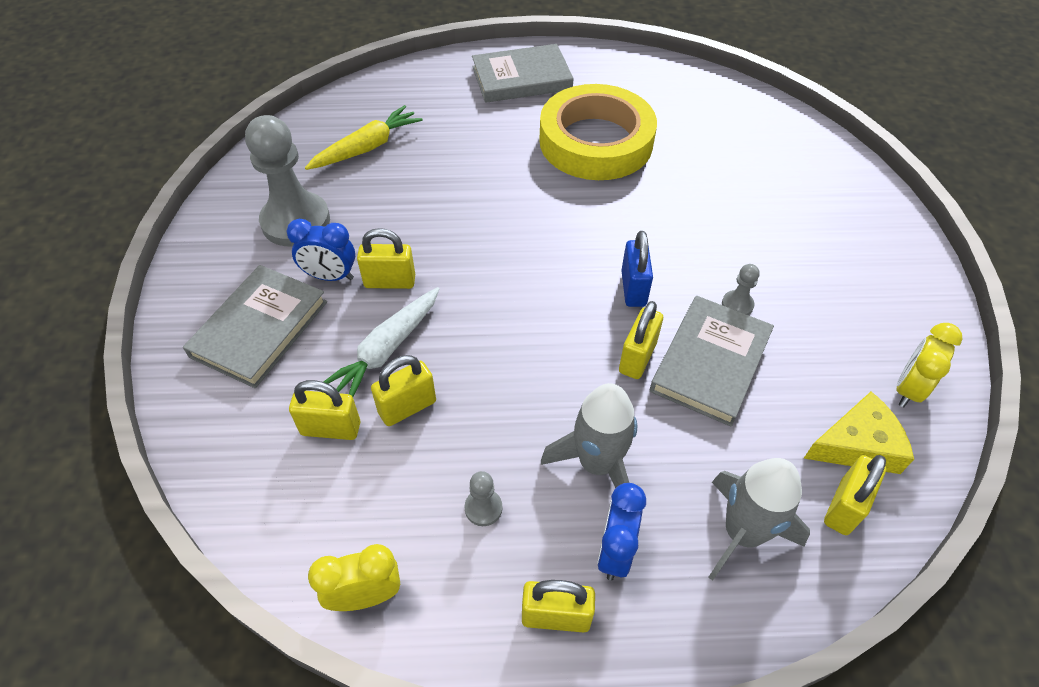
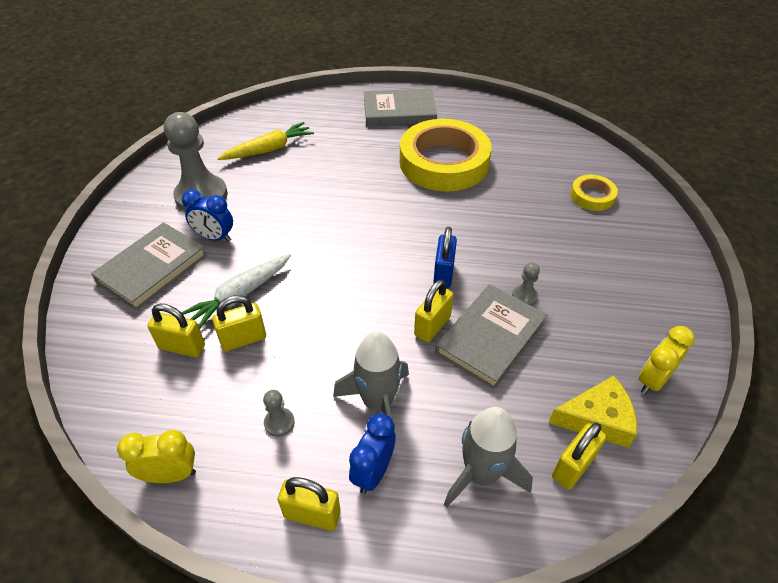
camera: 10 degrees right, 5 degrees down
yellow padlock [357,228,415,289] -> none
none -> yellow tape [571,175,618,211]

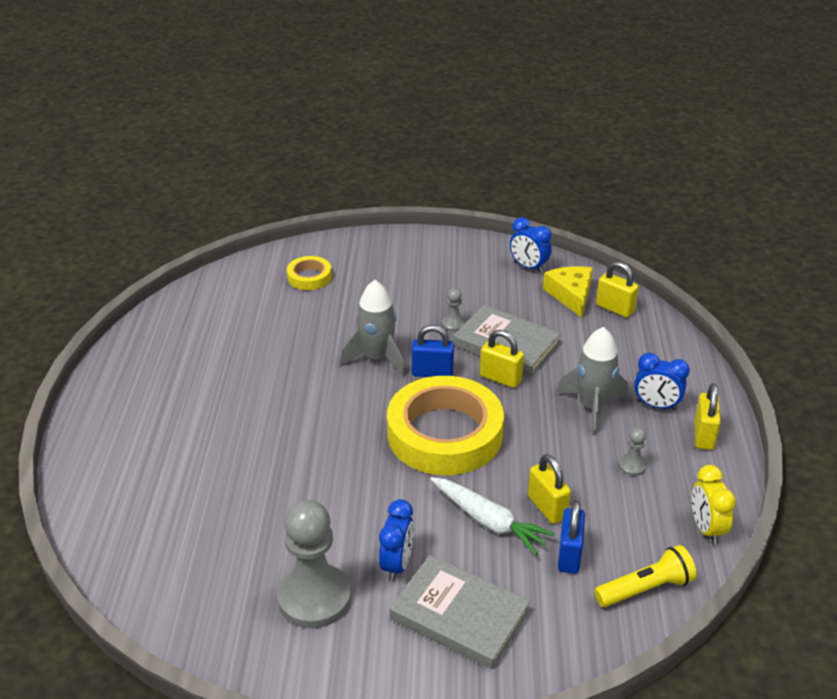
camera: 95 degrees left, 10 degrees down
yellow padlock [148,304,205,357] -> blue padlock [558,500,585,574]
yellow carrot [217,122,314,160] -> none
grey book [364,89,437,126] -> none
yellow tape [400,119,492,192] -> yellow tape moved to [387,376,504,475]
grey rocket [444,407,533,508] -> grey rocket moved to [340,280,405,377]
yellow clock [639,326,695,395] -> blue clock [510,217,551,273]
none -> yellow flashlight [594,545,696,607]

